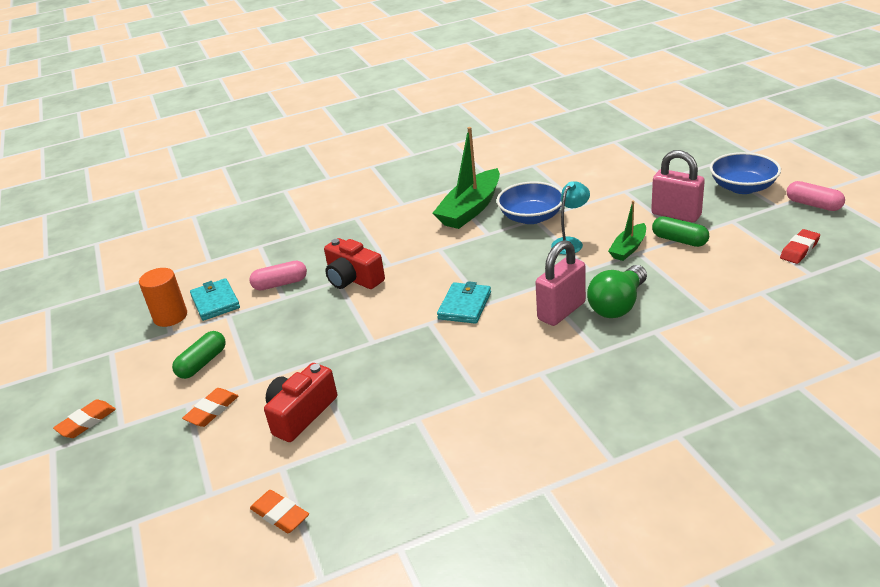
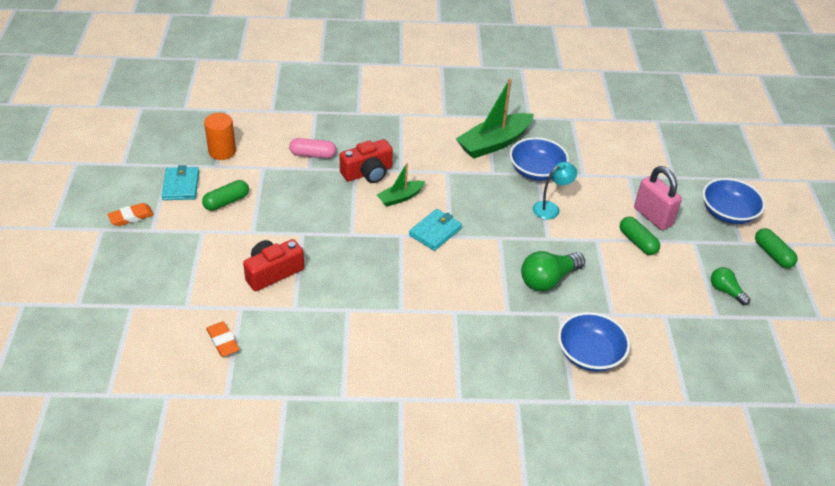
camera: 15 degrees right, 10 degrees up
orange eraser [182,388,238,427] -> none
turquoise wallet [190,278,240,321] -> turquoise wallet moved to [161,165,199,200]
red camera [324,238,385,289] -> red camera turned 90 degrees counterclockwise [340,139,393,183]
pink padlock [535,240,586,326] -> none
green boat [608,201,646,261] -> green boat moved to [377,163,426,207]
red eraser [780,229,820,264] -> green light bulb [711,267,750,305]
pink capsule [787,181,845,211] -> green capsule [755,228,798,268]
none -> blue bowl [558,312,630,372]

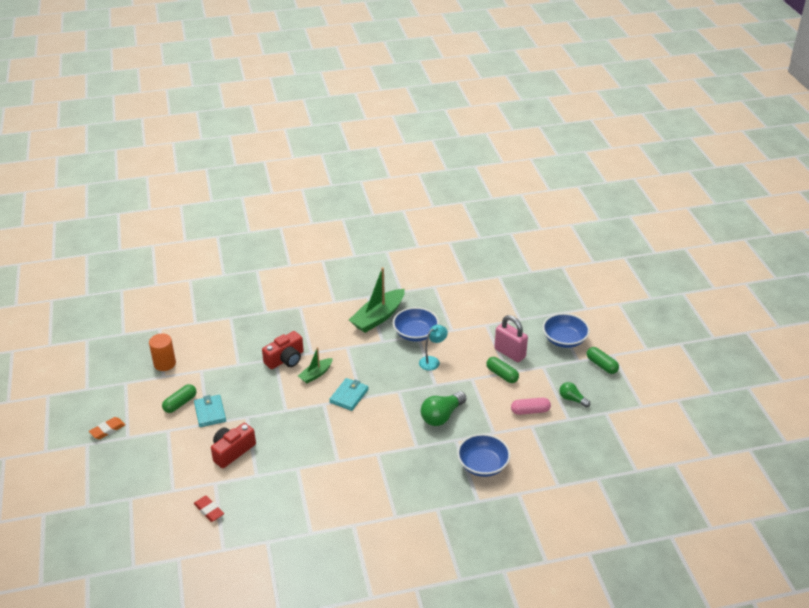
camera: 10 degrees left, 5 degrees down
turquoise wallet [161,165,199,200] -> turquoise wallet moved to [194,395,226,427]
orange eraser [206,321,240,357] -> red eraser [194,496,224,522]
pink capsule [289,138,336,159] -> pink capsule moved to [511,398,551,415]

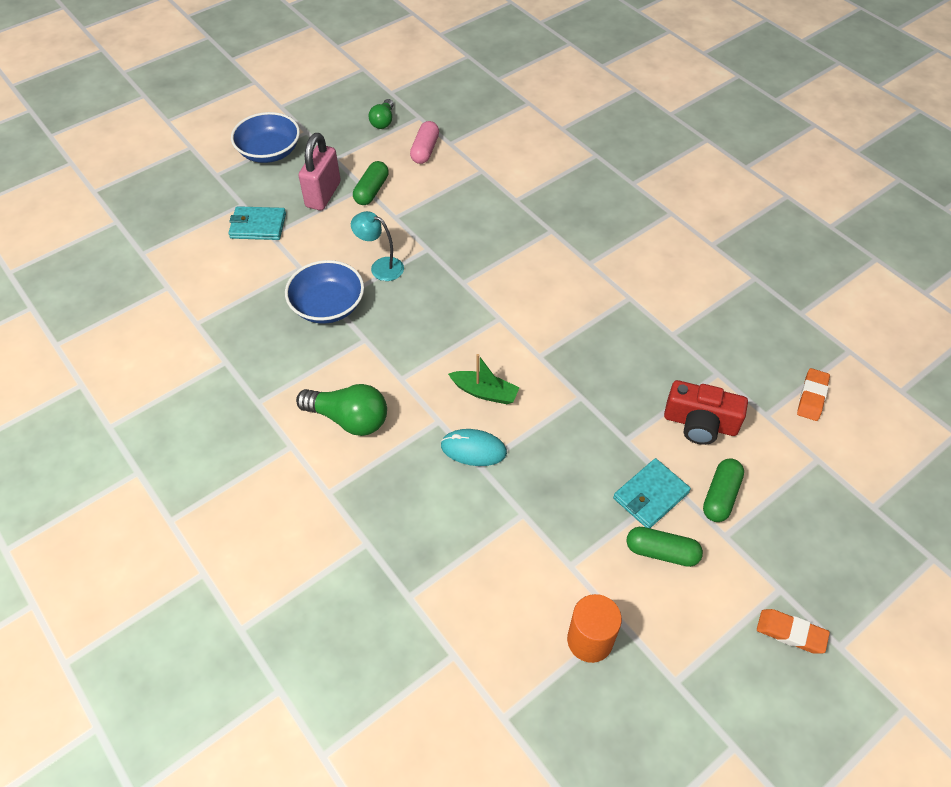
camera: 115 degrees left, 15 degrees up
red eraser [194,496,224,522] -> orange eraser [797,368,830,421]
red camera [262,331,304,369] -> turquoise mouse [441,429,507,466]
turquoise wallet [329,378,368,411] -> turquoise wallet moved to [228,206,286,240]
green boat [349,267,405,333] -> none
green light bulb [421,391,467,426] -> green light bulb moved to [296,384,387,436]
blue bowl [457,434,511,477] -> none
pink capsule [511,398,551,415] -> pink capsule turned 45 degrees clockwise [410,121,439,164]
green capsule [587,347,619,374] -> green capsule moved to [703,458,744,522]

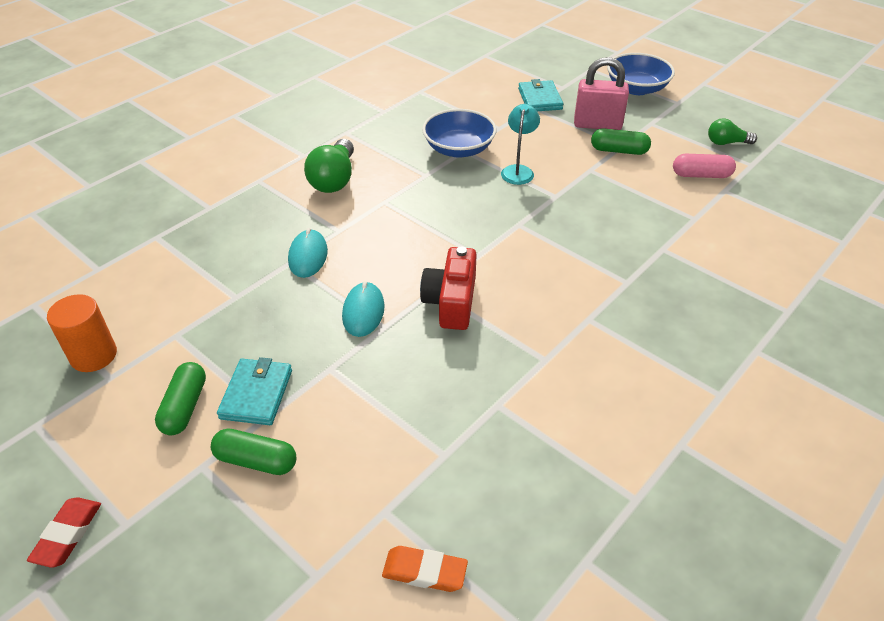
camera: 80 degrees right, 10 degrees down
green boat [448,354,520,404] -> none
turquoise wallet [613,458,691,528] -> turquoise wallet turned 60 degrees clockwise [217,357,292,425]
red camera [664,380,748,445] -> red camera moved to [420,246,477,330]
orange eraser [757,609,830,654] -> red eraser [27,497,101,568]
none -> turquoise mouse [342,281,385,337]

